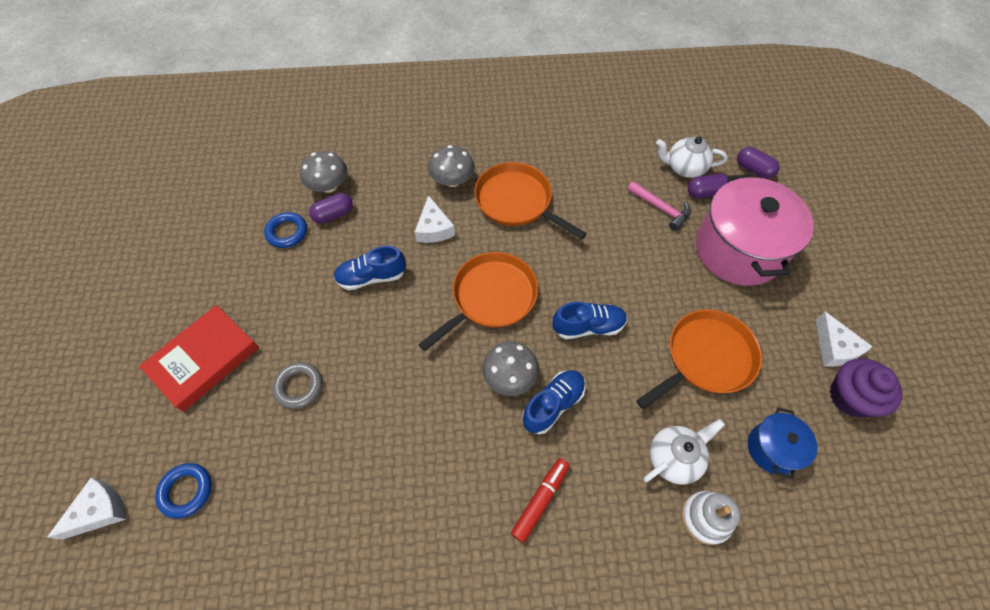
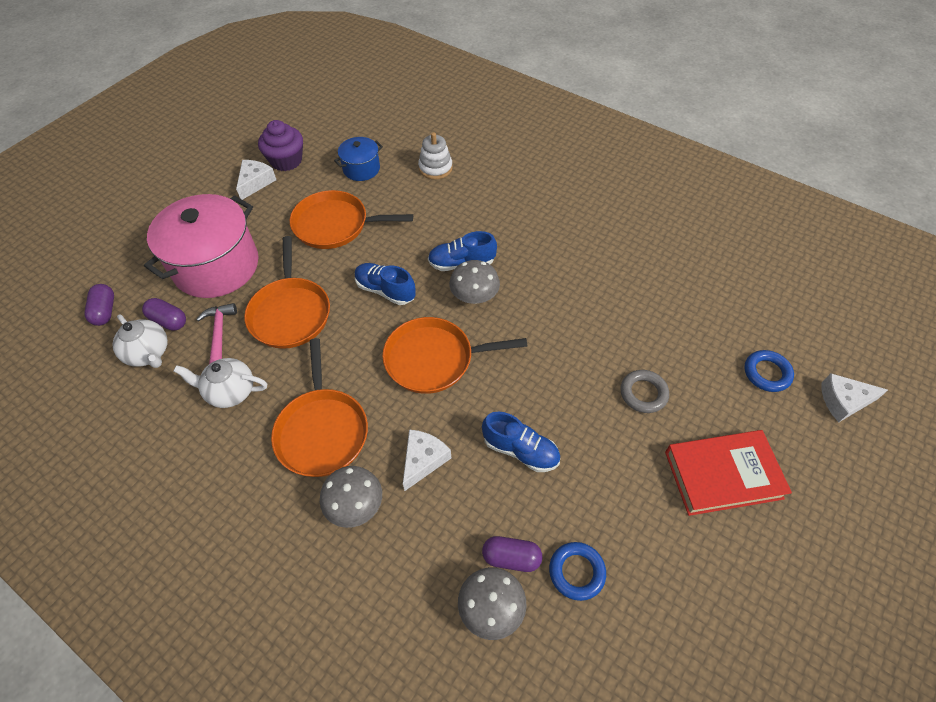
camera: 140 degrees left, 5 degrees down
red marker [511,458,570,543] -> none
white teapot [643,419,725,485] -> white teapot moved to [174,358,267,408]
none -> orange pan [244,236,330,349]

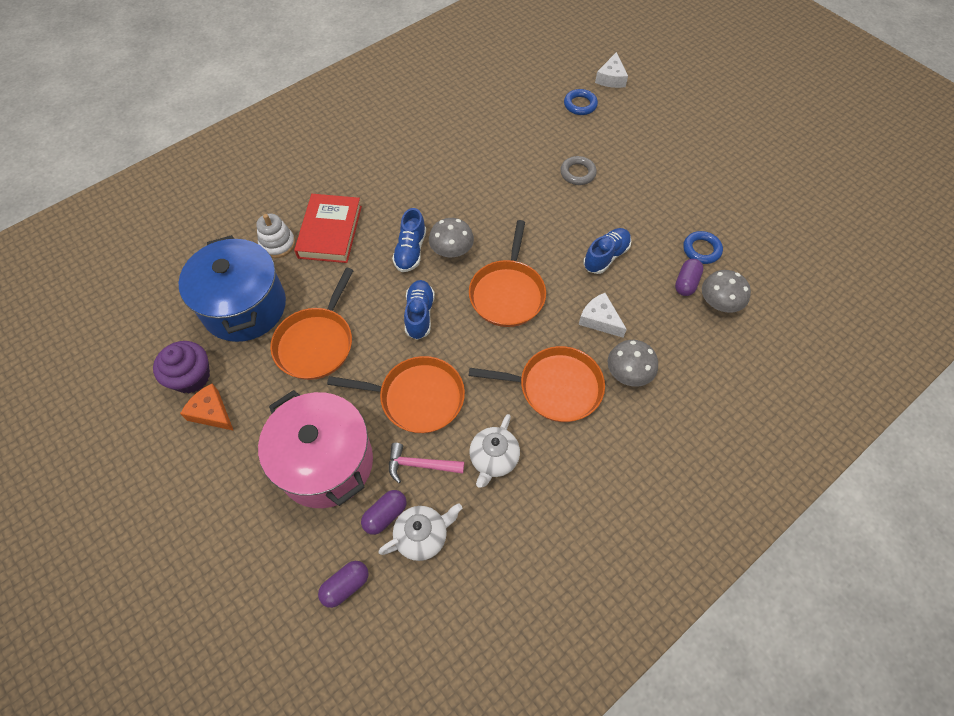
camera: 75 degrees left, 5 degrees up
purple capsule [85,284,114,326] -> purple capsule turned 45 degrees counterclockwise [318,561,369,608]
white cheese [236,160,276,200] -> orange cheese [180,384,234,431]
blue pot [334,137,383,181] -> blue pot [179,235,286,342], size x2.04
blue shoe [355,263,416,305] -> blue shoe turned 135 degrees clockwise [404,280,435,340]
red book [665,430,792,516] -> red book moved to [294,194,362,263]

